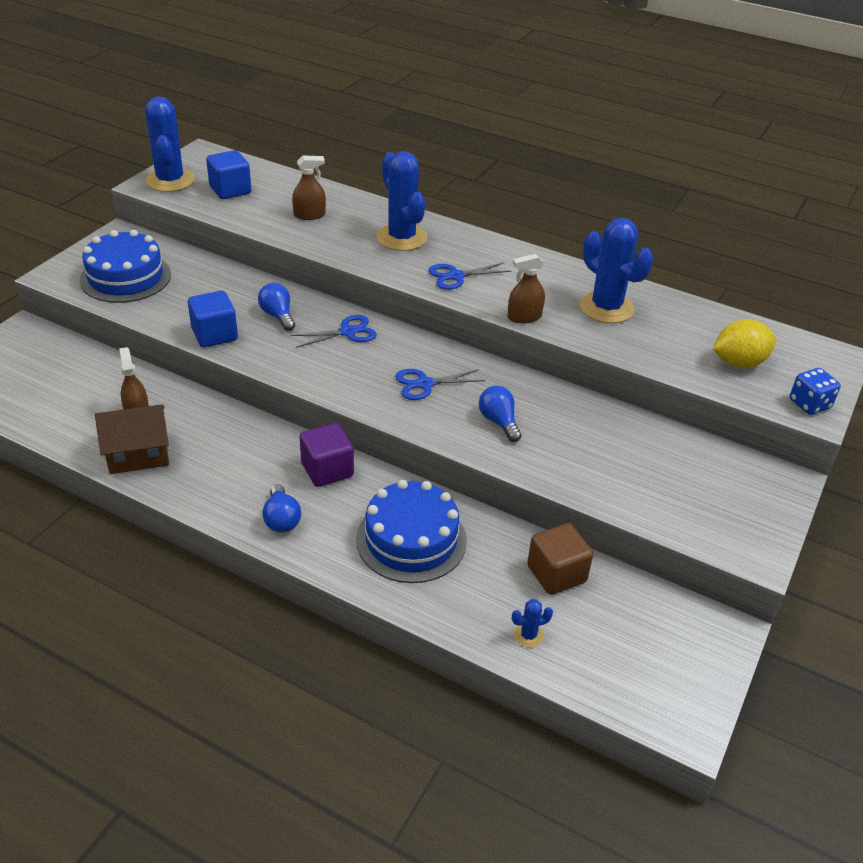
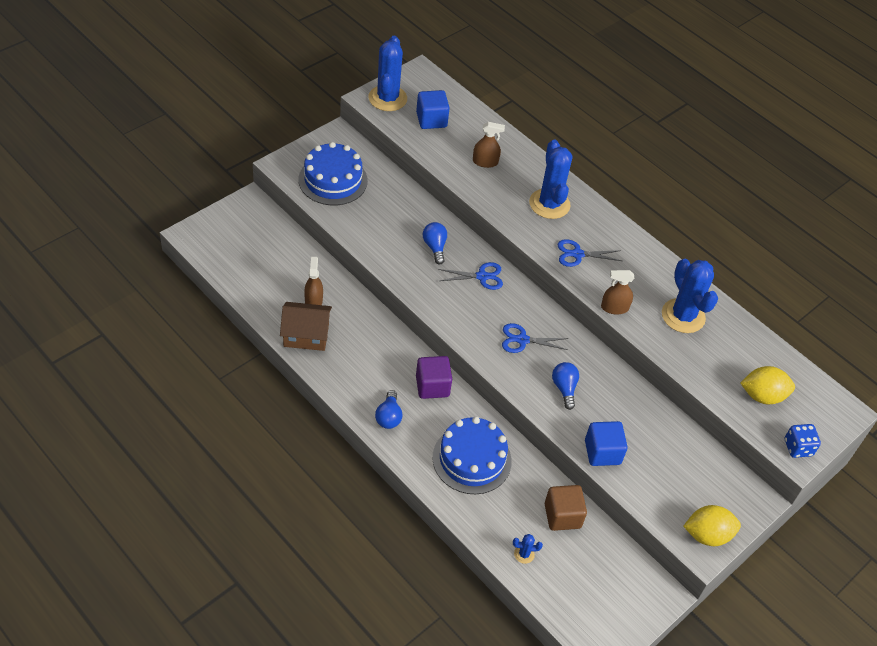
camera: 15 degrees right, 10 degrees up
blue cube [188,291,238,347] -> blue cube moved to [585,421,628,466]
none -> yellow lemon [683,505,741,546]

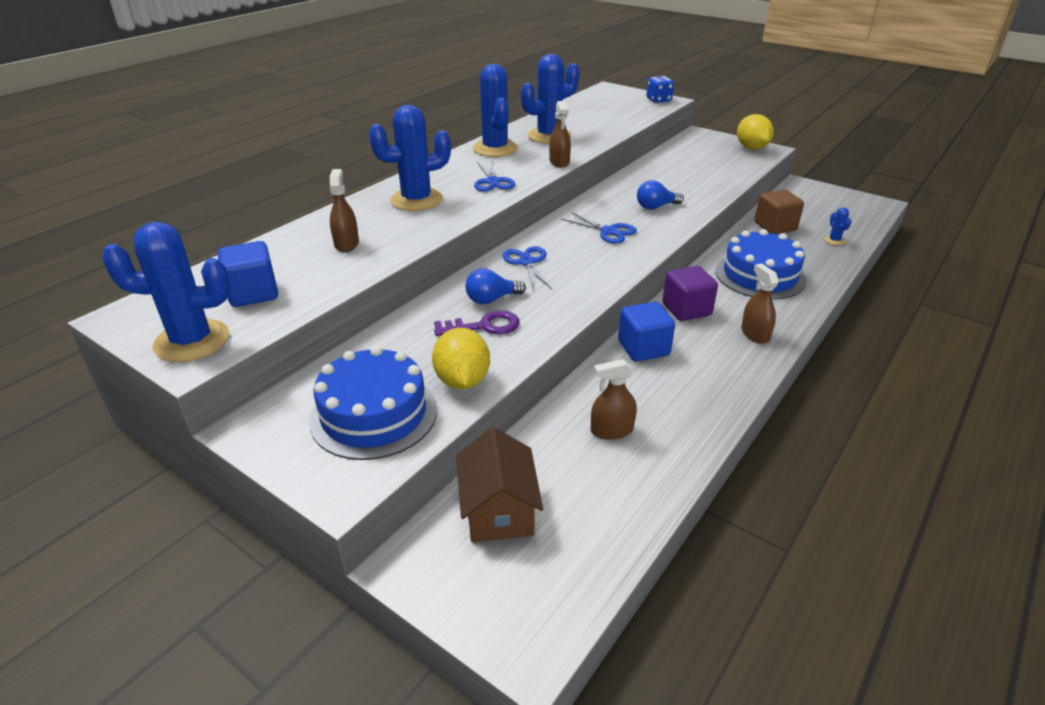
camera: 95 degrees left, 15 degrees down
brown house [280,302,332,351] -> brown house moved to [456,427,543,542]
blue light bulb [375,390,402,429] -> brown spray bottle [741,263,779,344]
blue scissors [502,323,568,353] -> blue scissors turned 45 degrees counterclockwise [561,212,637,244]
blue cube [585,421,628,466] -> blue cube moved to [618,302,675,361]
yellow lemon [740,366,795,404] -> yellow lemon moved to [432,328,490,389]
none -> purple key [434,310,520,336]
none -> blue cactus [473,64,518,157]

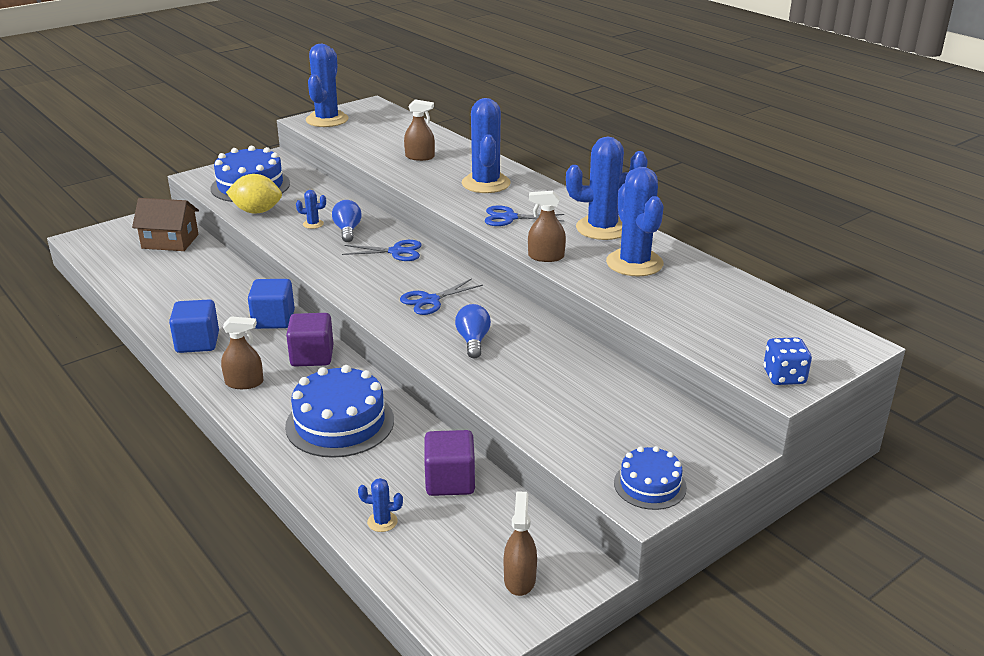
camera: 105 degrees right, 5 degrees down
blue cube [218,241,278,307] -> blue cube moved to [169,299,219,353]
purple key [434,310,520,336] -> blue cactus [296,190,326,229]
brown spray bottle [591,359,637,440] -> brown spray bottle moved to [504,491,537,596]
yellow lemon [737,114,774,150] -> blue cake [614,446,687,510]
brown cube [755,190,804,234] -> purple cube [424,430,475,496]

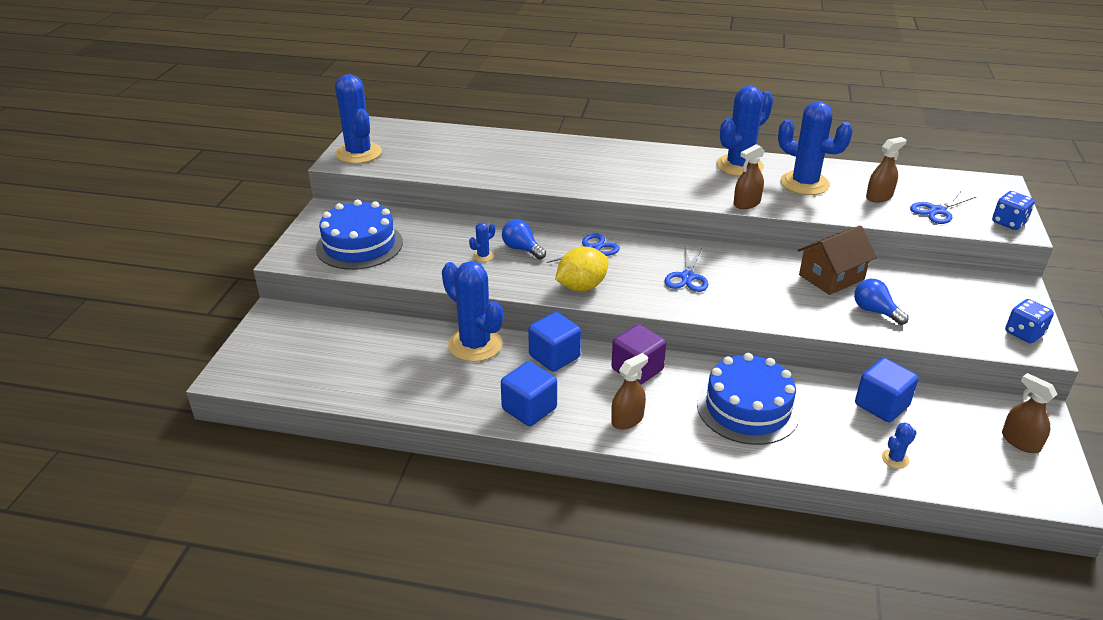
camera: 40 degrees left, 5 degrees up
brown house [132,198,199,251] -> brown house moved to [798,225,877,295]
yellow lemon [226,174,282,213] -> yellow lemon moved to [555,247,609,291]
brown spray bottle [404,99,435,161] -> brown spray bottle moved to [866,137,907,202]
purple cube [424,430,475,496] -> blue cube [855,358,919,422]
blue light bulb [455,304,491,358] -> blue light bulb moved to [854,279,908,325]
blue cactus [462,98,511,193] -> blue cactus moved to [442,261,503,362]
blue scissors [485,205,564,226] -> blue scissors moved to [910,191,976,224]
blue cake [614,446,687,510] -> blue dice [1005,299,1054,343]

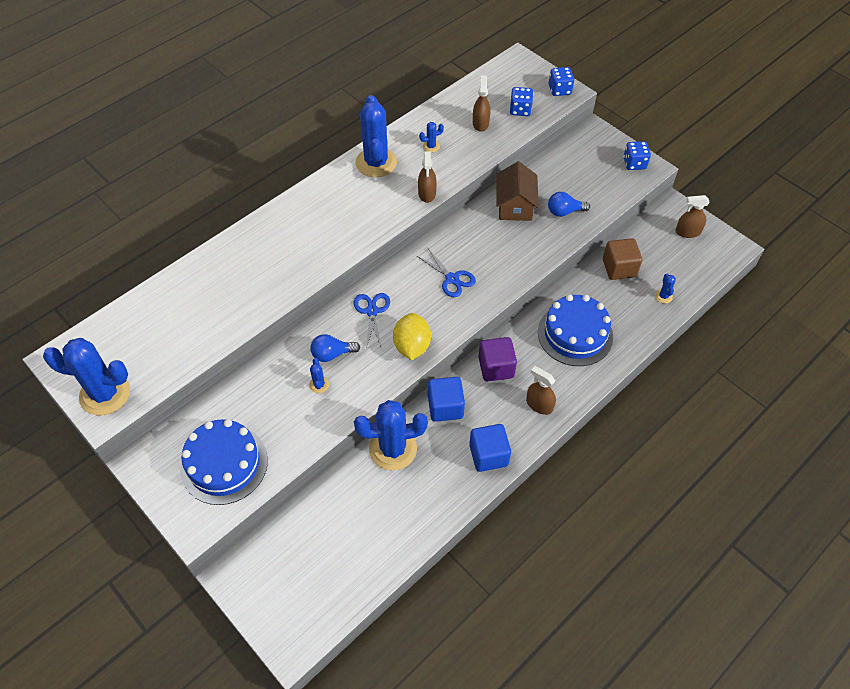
camera: 55 degrees left, 20 degrees up
brown spray bottle [611,353,648,430] -> brown spray bottle turned 45 degrees counterclockwise [526,366,556,415]
blue cactus [778,101,853,195] -> blue cactus [419,122,444,153], size x0.42
blue cube [855,358,919,422] -> brown cube [603,238,642,280]
blue scissors [910,191,976,224] -> blue dice [510,87,533,116]

